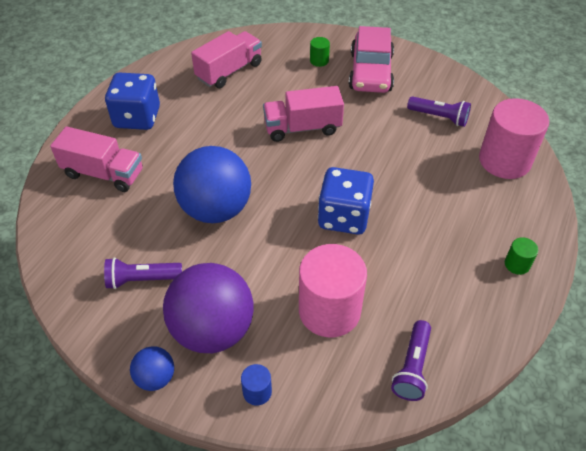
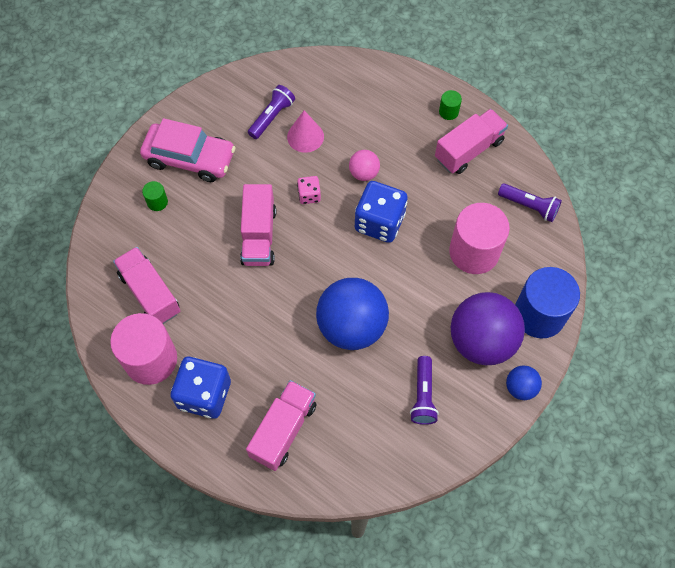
camera: 80 degrees left, 15 degrees up
blue cylinder [241,364,272,406] -> blue cylinder [515,267,580,339], size x2.34
pink cylinder [479,98,549,179] -> pink cylinder moved to [110,313,177,385]
none -> pink cone [287,111,324,153]
none -> pink dice [297,176,321,204]
none -> pink ball [349,150,380,181]
none -> pink truck [435,109,508,174]

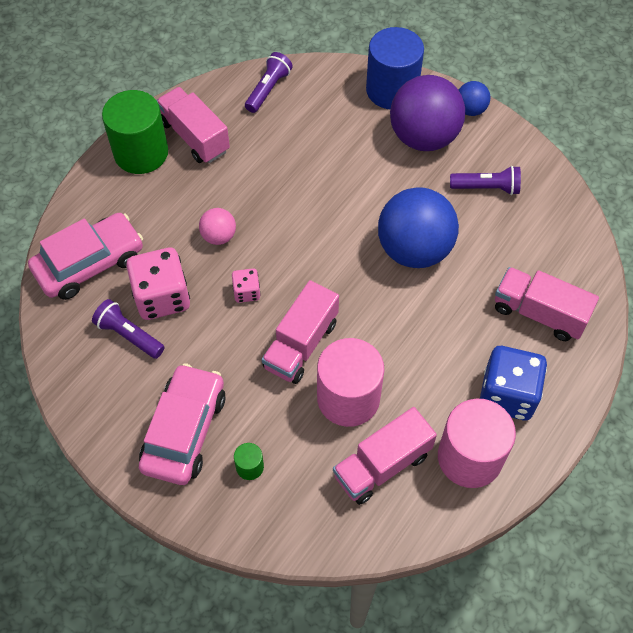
camera: 90 degrees left, 5 degrees down
pink truck [240,184,276,266] -> pink truck turned 120 degrees clockwise [262,280,339,384]
pink cone [287,111,324,153] -> pink dice [126,248,190,320]
blue dice [355,181,408,243] -> none
green cylinder [439,90,462,120] -> green cylinder [102,90,168,174], size x2.34
pink cylinder [449,203,510,274] -> pink cylinder moved to [317,338,384,427]
none -> pink car [28,213,143,300]

